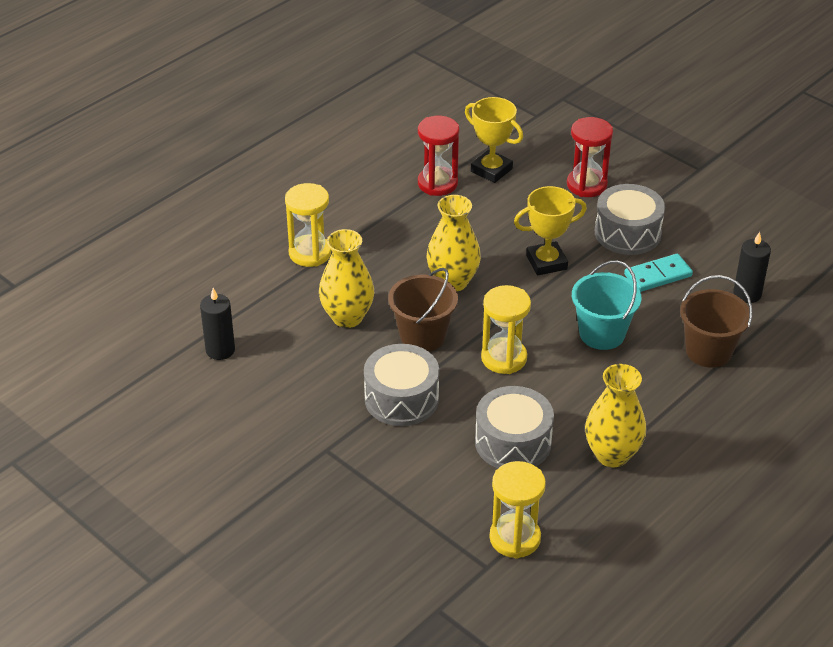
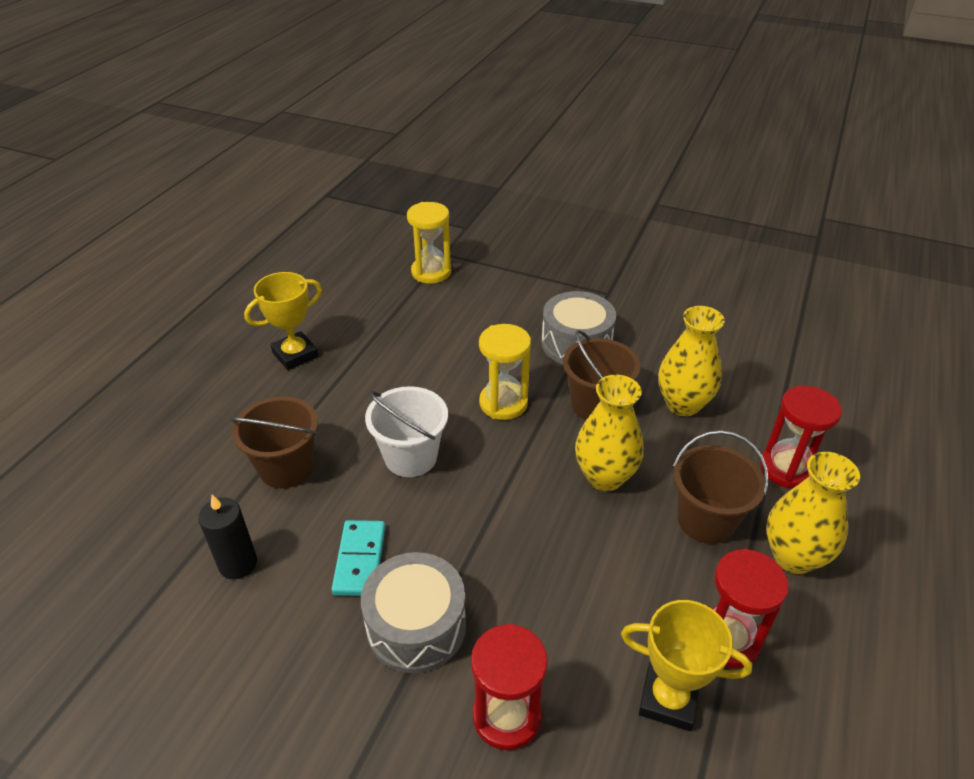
camera: 160 degrees right, 0 degrees up
black candle [200,288,235,360] -> none
yellow hourglass [285,183,331,267] -> red hourglass [760,386,842,489]
grey drum [475,386,554,468] -> none
yellow trophy [514,186,587,275] -> yellow trophy moved to [244,272,322,370]
turquoise bucket [572,260,642,350] -> white bucket [365,386,448,477]
yellow vase [585,364,646,467] -> yellow vase moved to [766,452,860,574]
turquoise domino [624,254,693,292] -> turquoise domino turned 45 degrees counterclockwise [332,520,386,596]
none -> brown bucket [673,430,769,544]

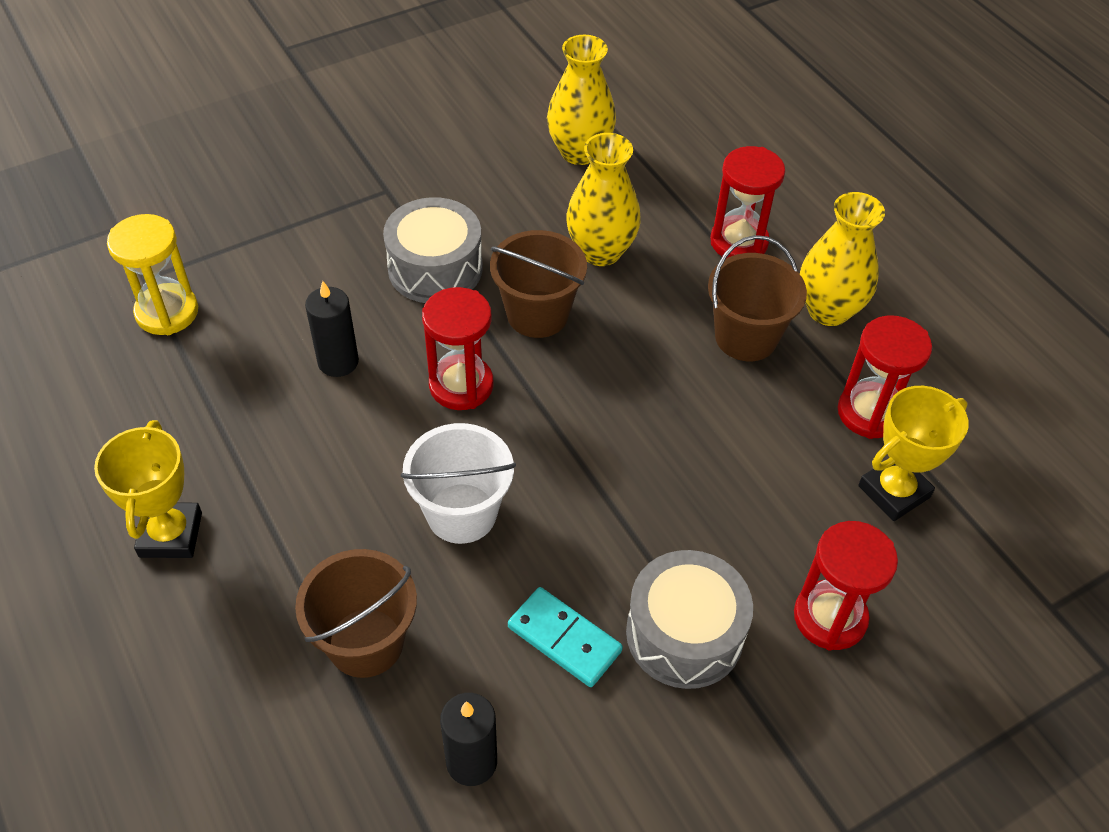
camera: 55 degrees left, 10 degrees up
yellow hourglass [479,324,531,420] -> red hourglass [422,287,494,410]
yellow vase [575,375,644,491] -> yellow vase moved to [547,35,616,165]
none -> black candle [305,281,359,377]

